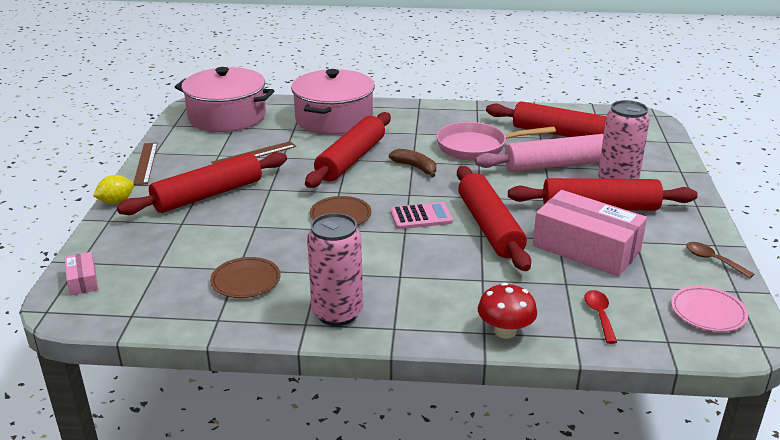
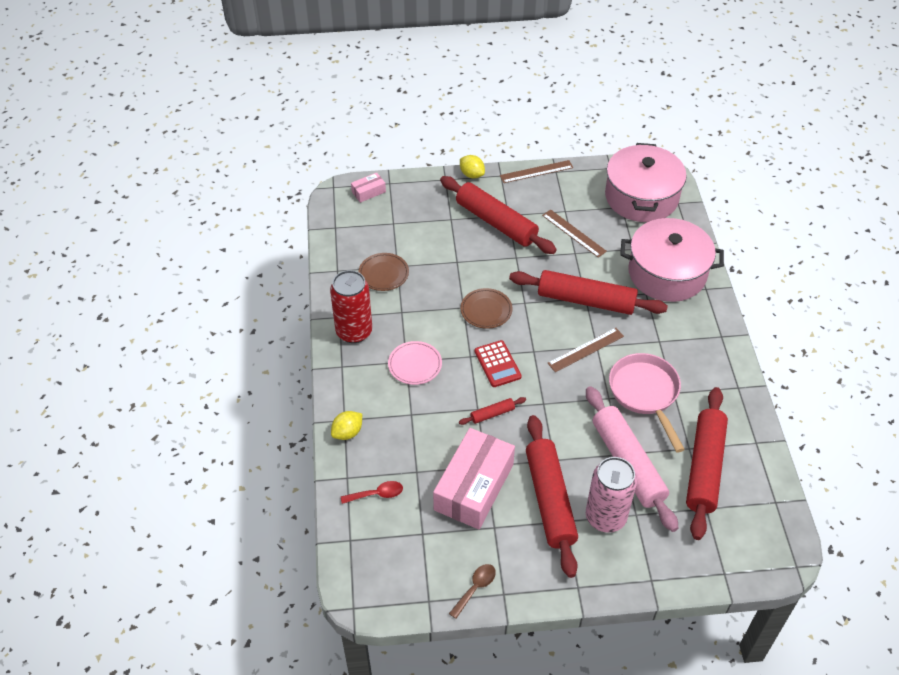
camera: 80 degrees right, 20 degrees up
pink can [307,213,363,326] -> red can [330,270,372,343]
brown banana [389,149,436,177] -> brown ruler [548,328,624,372]
pink calculator [390,202,453,229] -> red calculator [474,340,522,387]
red rolling pin [457,166,531,271] -> red rolling pin [459,397,526,425], size x0.43
red mushroom [478,283,537,339] -> yellow lemon [331,411,362,440]
pink plate [671,286,748,332] -> pink plate moved to [388,341,442,385]

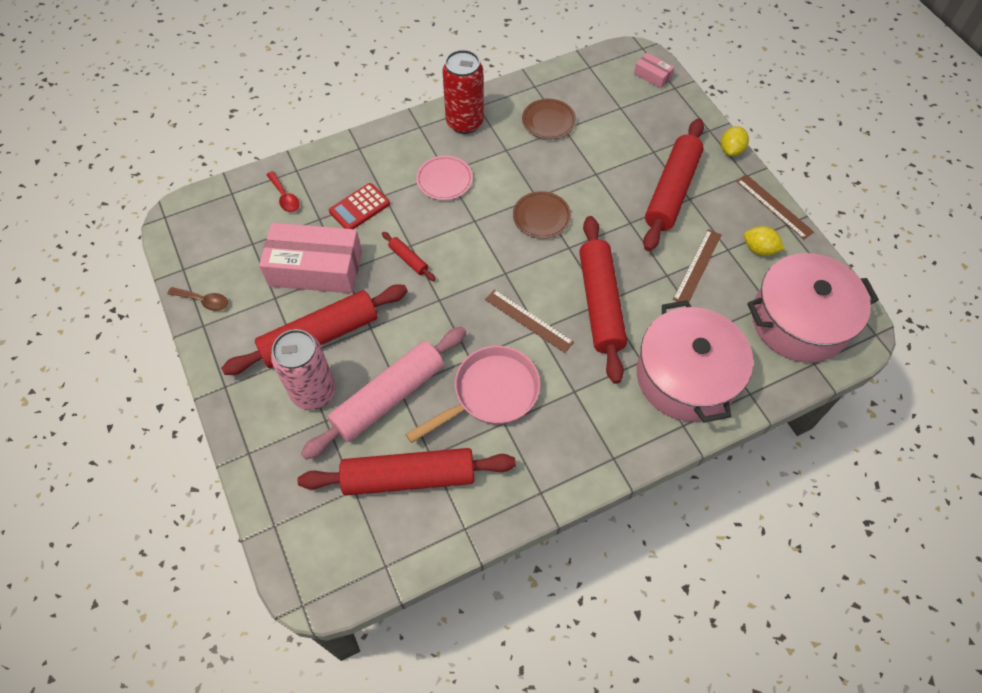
camera: 70 degrees right, 10 degrees up
yellow lemon [331,411,362,440] -> yellow lemon moved to [744,226,785,256]
red calculator [474,340,522,387] -> red calculator moved to [329,183,390,229]

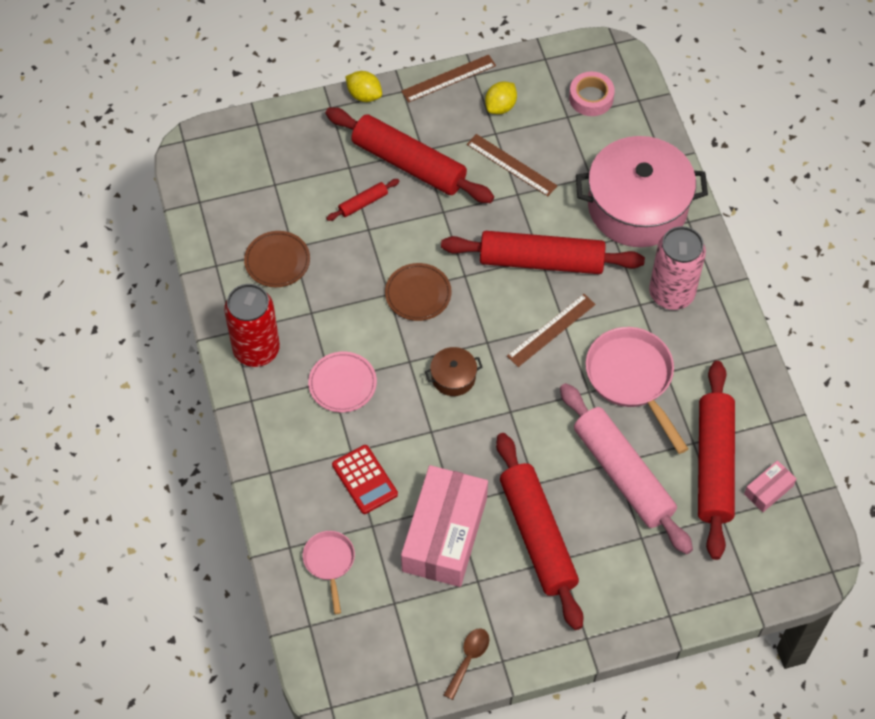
camera: 80 degrees left, 0 degrees up
red spoon [266,171,300,212] -> pink pan [303,531,355,614]
pink can [271,329,336,410] -> pink can moved to [649,226,706,310]
red rolling pin [382,232,435,281] -> red rolling pin moved to [326,179,400,221]
pink box [634,53,674,89] -> pink box moved to [744,460,797,512]
pink pot [747,253,879,363] -> pink tape [569,72,615,116]
none -> brown pot [425,347,482,396]

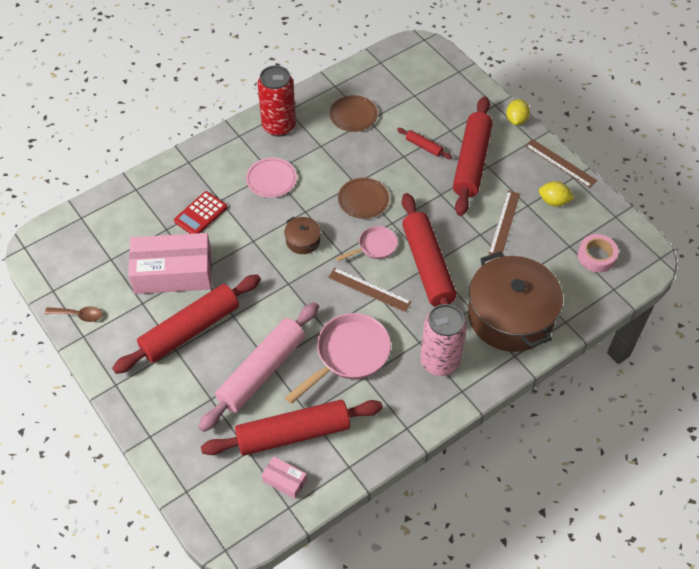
camera: 70 degrees right, 5 degrees down
pink pan [303,531,355,614] -> pink pan moved to [336,226,398,261]
pink pot [576,136,708,247] -> brown pot [468,251,563,352]

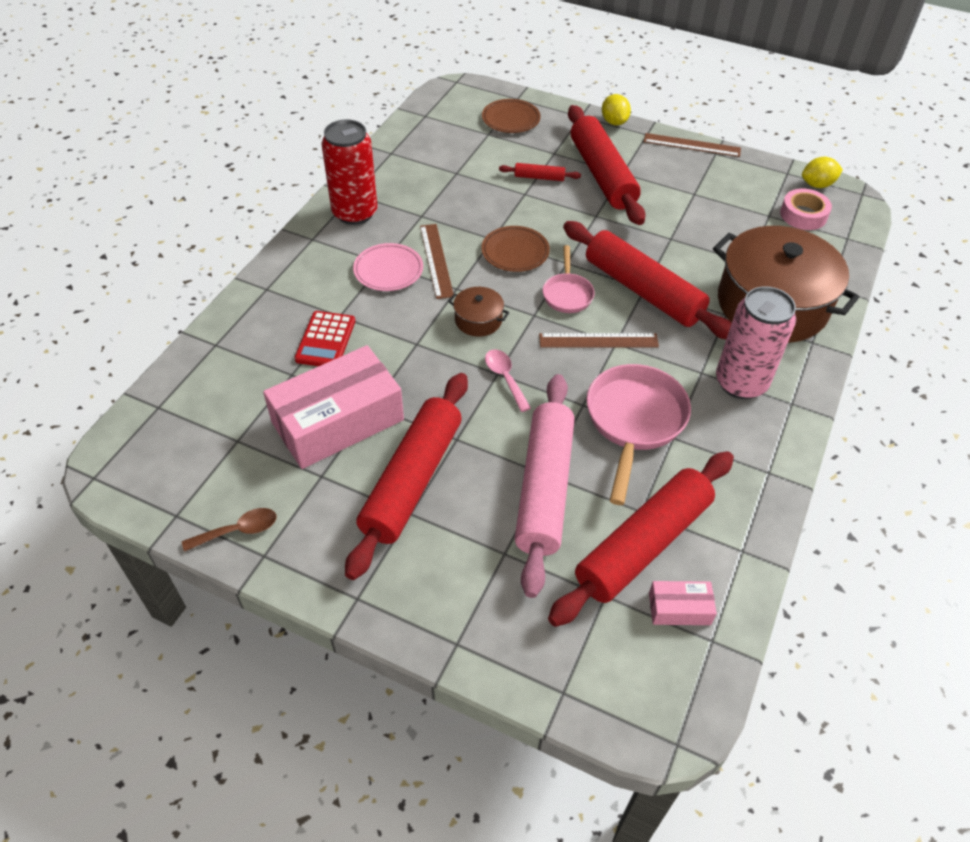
camera: 30 degrees left, 5 degrees down
brown plate [329,95,378,132] -> brown plate moved to [482,99,541,133]
pink pan [336,226,398,261] -> pink pan turned 150 degrees clockwise [543,245,595,313]
brown ruler [488,191,520,255] -> brown ruler moved to [420,224,453,299]
yellow lemon [539,181,574,206] -> yellow lemon moved to [802,157,843,188]
none -> pink spoon [485,349,531,412]

